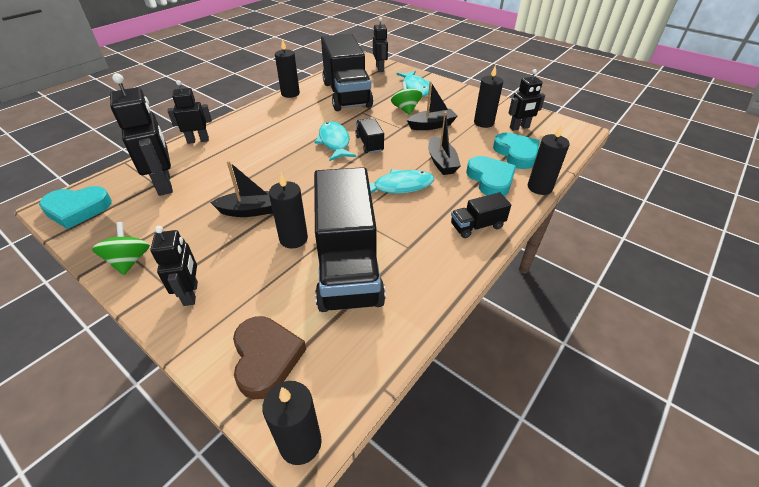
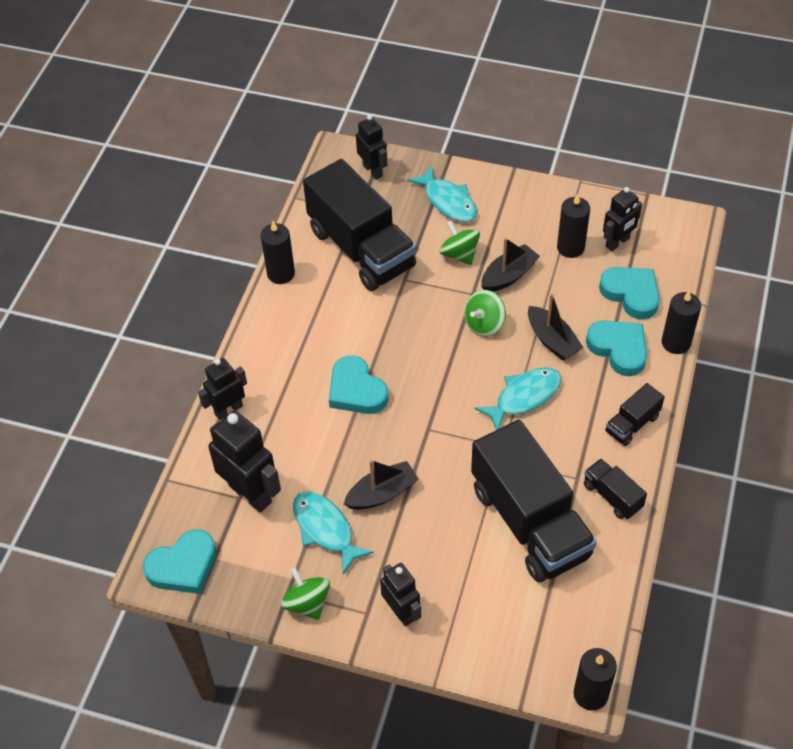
camera: 20 degrees left, 10 degrees up
brown heart [233,316,306,399] -> none
black candle [269,173,308,248] -> none
turquoise fish [314,121,356,161] -> turquoise fish moved to [293,491,374,574]
black truck [356,118,384,153] -> black truck moved to [584,459,647,519]
none -> turquoise heart [329,355,388,414]
none -> green spinning top [464,290,506,337]

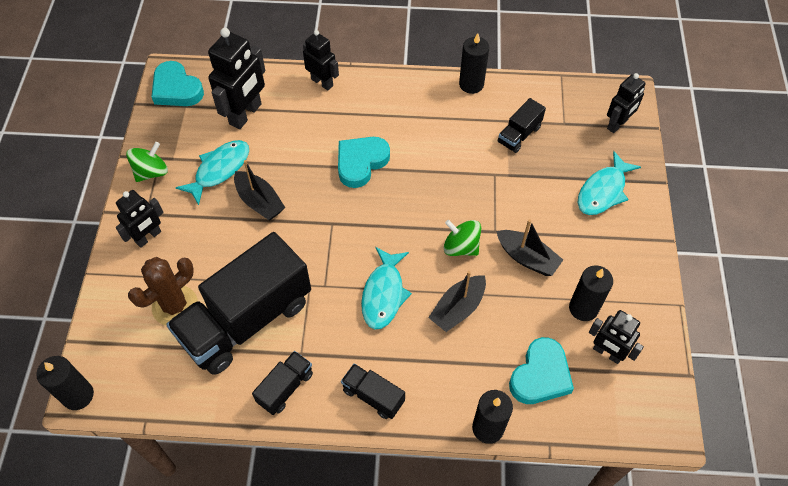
camera: 75 degrees right, 5 degrees up
black truck [303,159,416,291] -> black truck [497,98,546,153], size x0.44
green spinning top [439,221,480,265] -> none
turquoise fish [475,368,561,430] -> turquoise fish turned 60 degrees clockwise [361,247,412,329]
turquoise heart [586,320,647,376] -> none
none -> brown cactus [128,257,198,326]

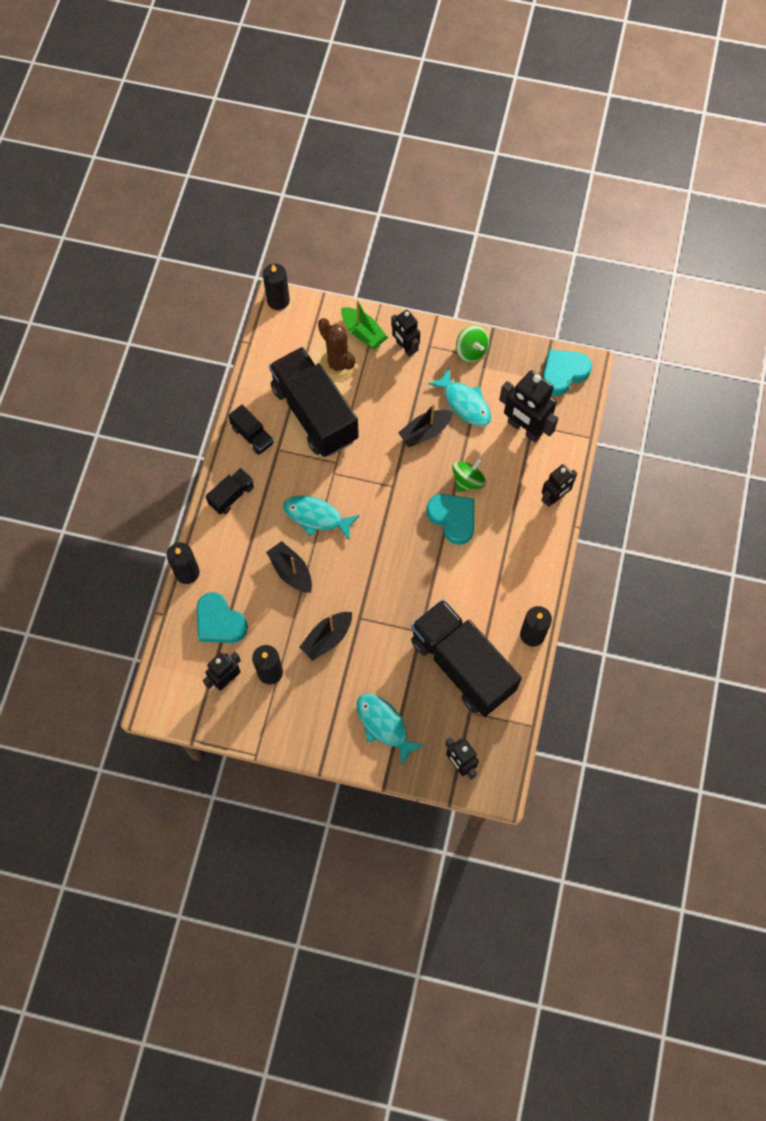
camera: 100 degrees right, 10 degrees up
green spinning top [444,220,481,256] -> green spinning top moved to [452,457,486,492]
black truck [497,98,546,153] -> black truck [411,599,522,717], size x2.27
none -> green boat [341,300,388,349]

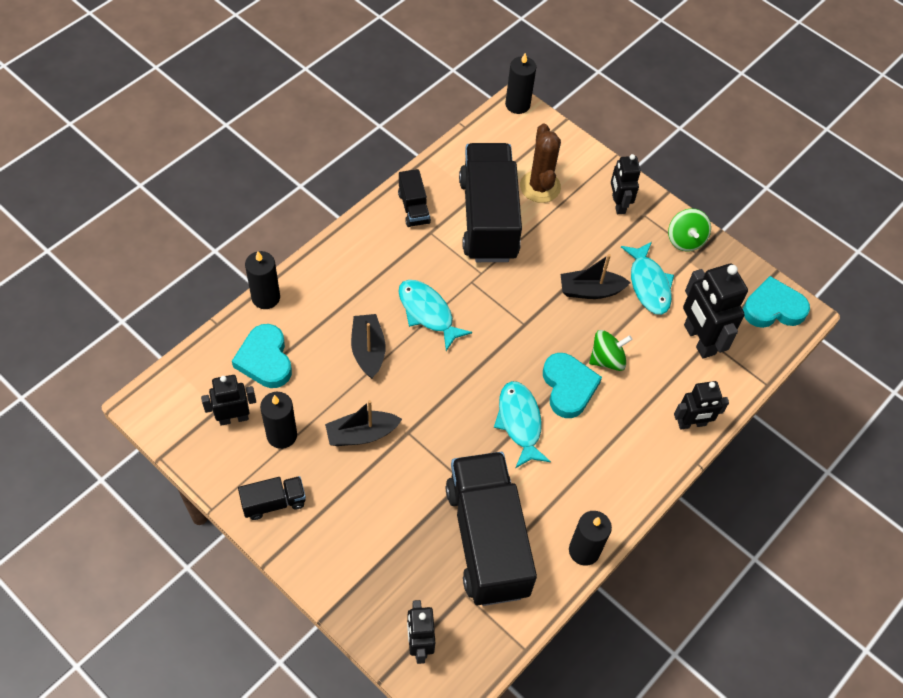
camera: 25 degrees right, 10 degrees down
black truck [206,468,254,515] -> black truck moved to [238,476,306,520]
green boat [341,300,388,349] -> none
turquoise fish [357,694,425,765] -> turquoise fish moved to [494,381,551,468]

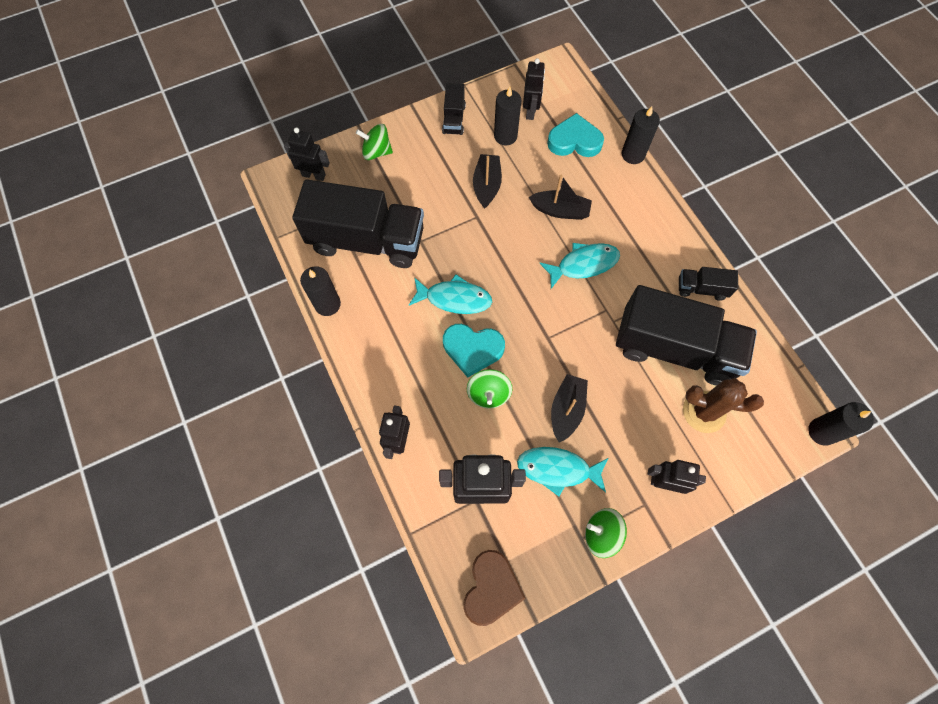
camera: 115 degrees right, 10 degrees up
turquoise heart [743,276,810,328] -> brown heart [463,550,526,626]
none -> green spinning top [356,124,393,160]

